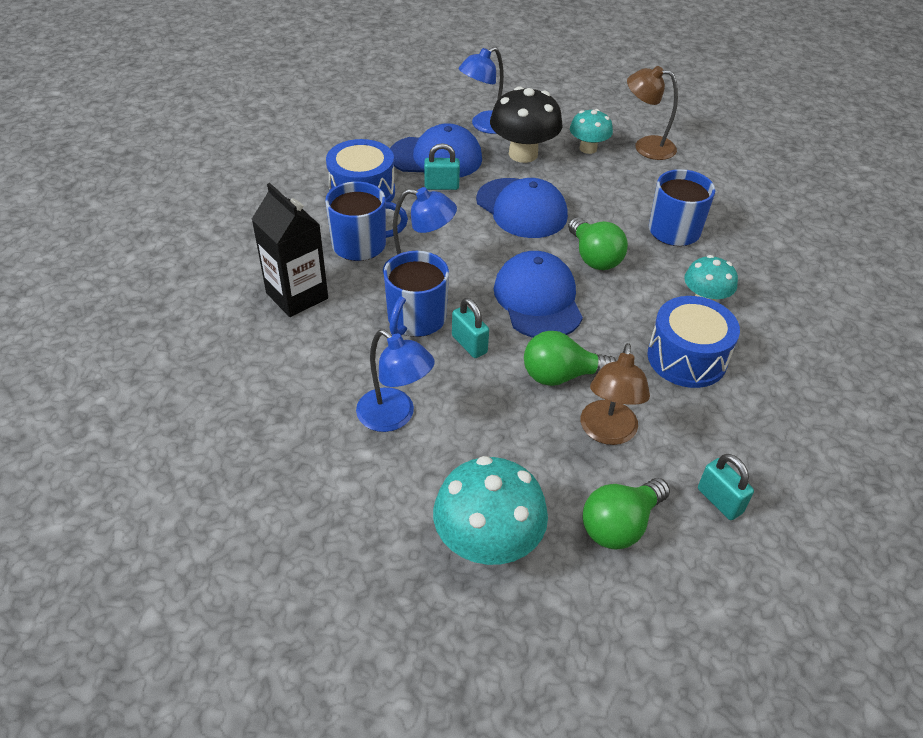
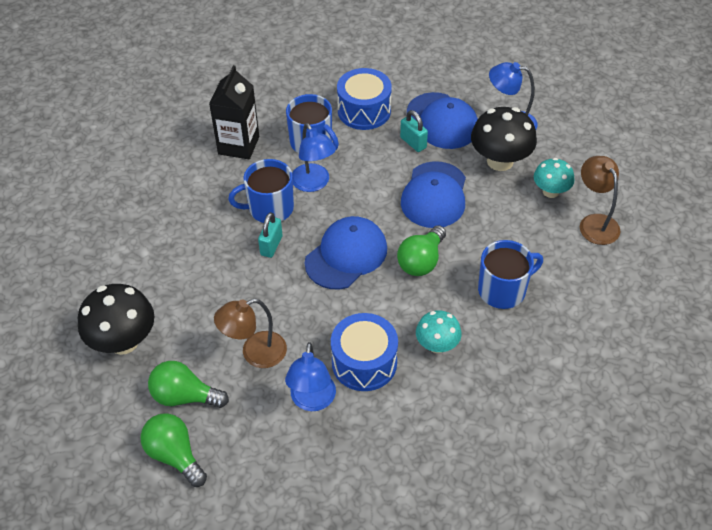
camera: 55 degrees right, 5 degrees up
blue lamp [356,329,435,432] -> blue lamp moved to [285,342,336,411]
turquoise mushroom [433,456,548,565] -> black mushroom [78,284,155,355]
green light bulb [524,331,616,386] -> green light bulb moved to [141,413,207,487]
turquoise padlock [698,454,754,520] -> none

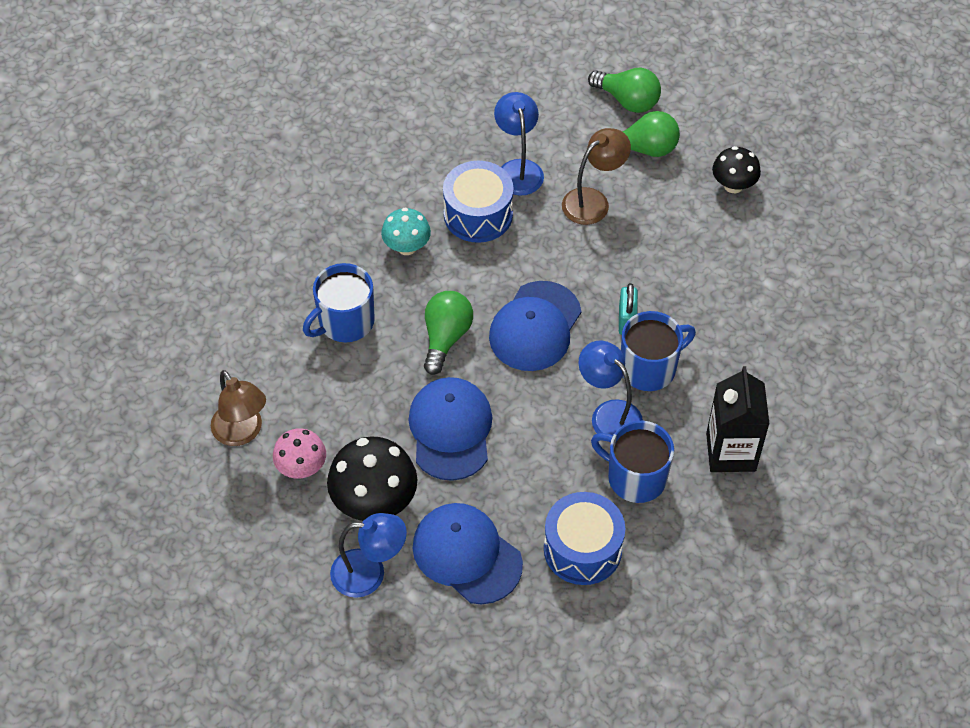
camera: 165 degrees right, 5 degrees up
black mushroom [78,284,155,355] -> black mushroom [712,146,761,193], size x0.61
turquoise padlock [400,110,428,152] -> none
turquoise mushroom [534,158,574,198] -> pink mushroom [273,428,326,479]

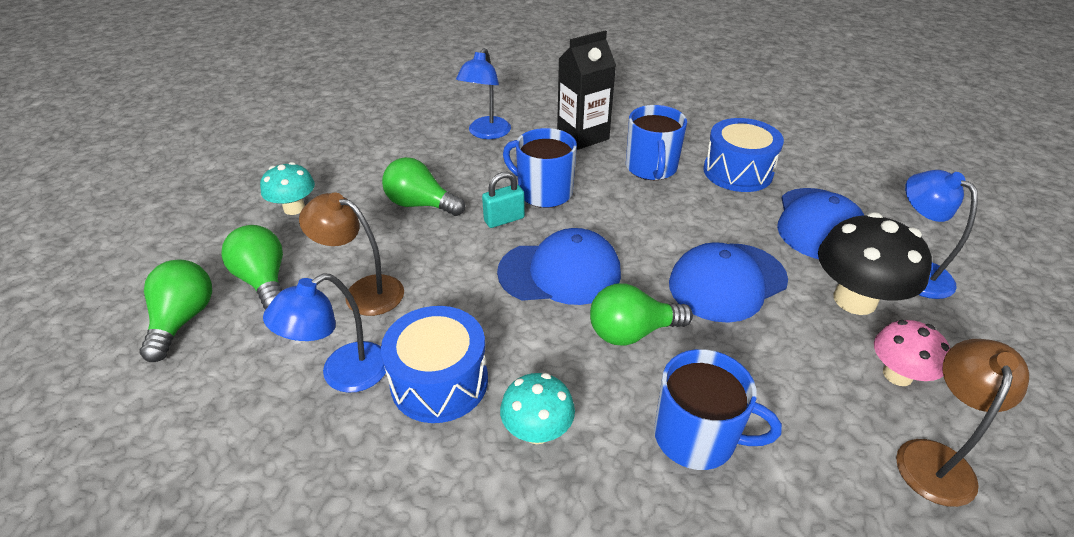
camera: 120 degrees left, 15 degrees down
blue lamp [578,340,643,435] -> blue lamp moved to [456,48,511,139]
black mushroom [712,146,761,193] -> turquoise mushroom [260,162,315,215]
none -> green light bulb [382,157,465,216]

